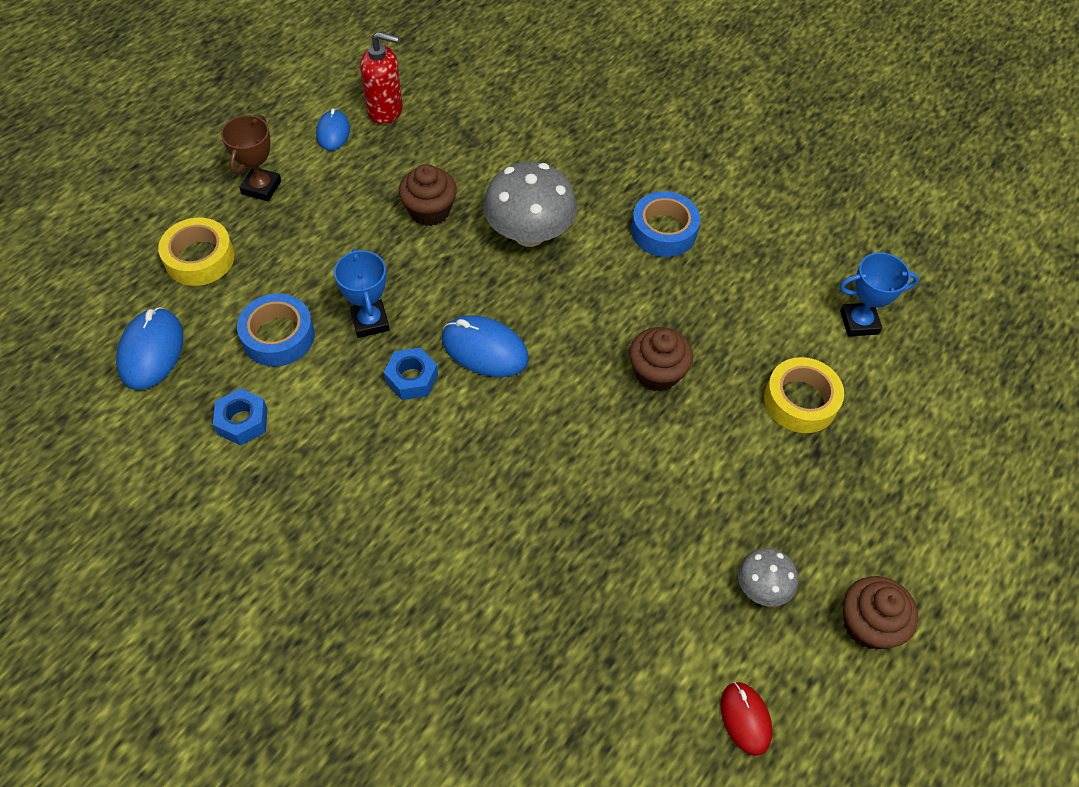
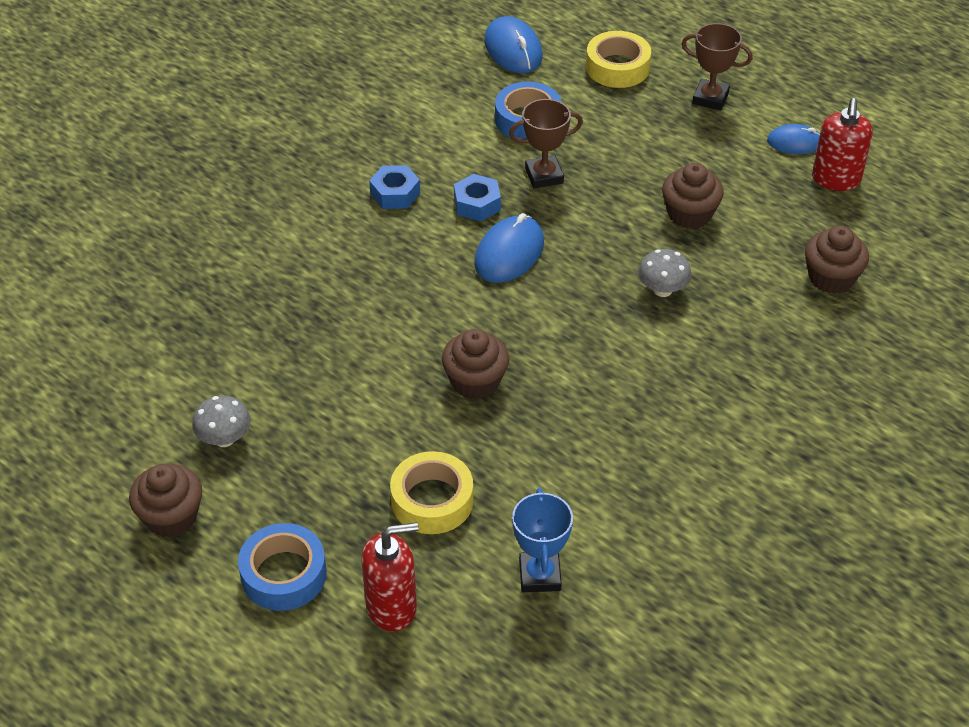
camera: 95 degrees right, 10 degrees down
blue mouse [116,307,183,390] -> blue mouse turned 60 degrees clockwise [484,16,543,73]
blue nut [213,388,268,445] -> blue nut moved to [369,165,420,209]
blue trophy [334,248,390,338] -> brown trophy [509,99,583,188]
grey mushroom [483,162,577,247] -> grey mushroom [638,249,692,297], size x0.53
blue tape [631,191,700,257] -> blue tape moved to [238,523,327,611]
red mouse [721,682,772,756] -> none
none -> red soap dispenser [362,522,419,632]
none -> brown cupcake [805,226,869,294]

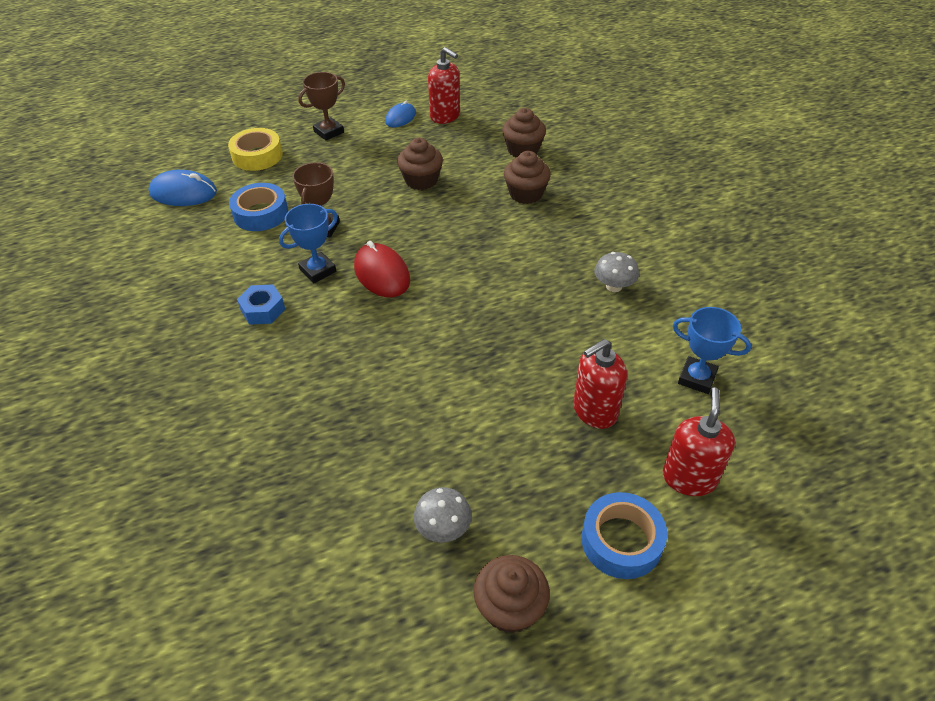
camera: 60 degrees left, 0 degrees up
yellow tape [390,451,473,534] -> red soap dispenser [573,339,627,429]
brown cupcake [442,329,509,400] -> brown cupcake moved to [504,151,551,204]
blue nut [454,174,501,221] -> blue trophy [279,204,338,283]
blue mouse [474,213,544,283] -> red mouse [354,241,410,297]
grey mushroom [638,249,692,297] -> grey mushroom moved to [594,252,639,292]

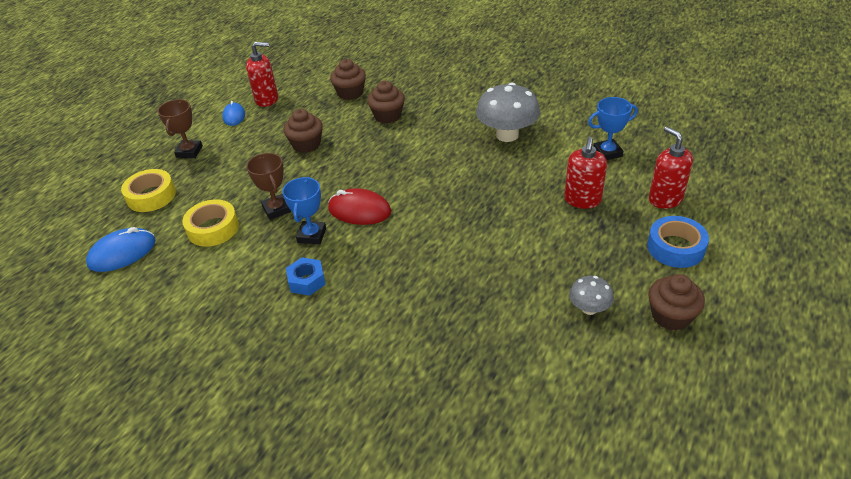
camera: 40 degrees left, 5 degrees down
blue tape [229,183,288,231] -> yellow tape [182,199,239,247]
grey mushroom [594,252,639,292] -> grey mushroom [476,82,540,142], size x1.90

